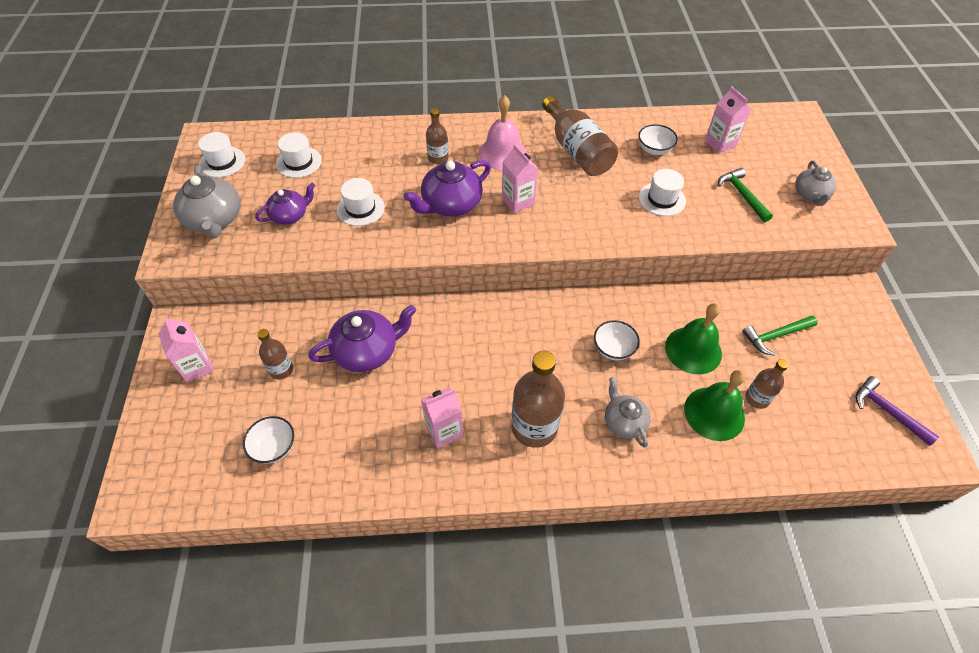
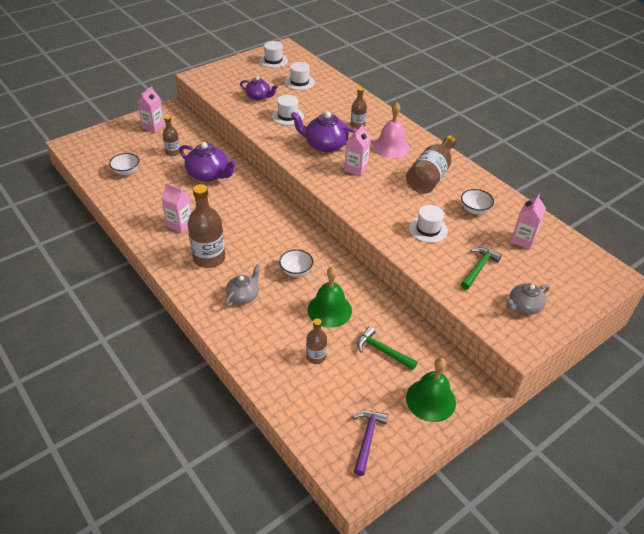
camera: 55 degrees right, 10 degrees down
grey teapot [173,166,240,239] -> none
green bell [684,370,746,441] -> green bell moved to [406,358,456,422]

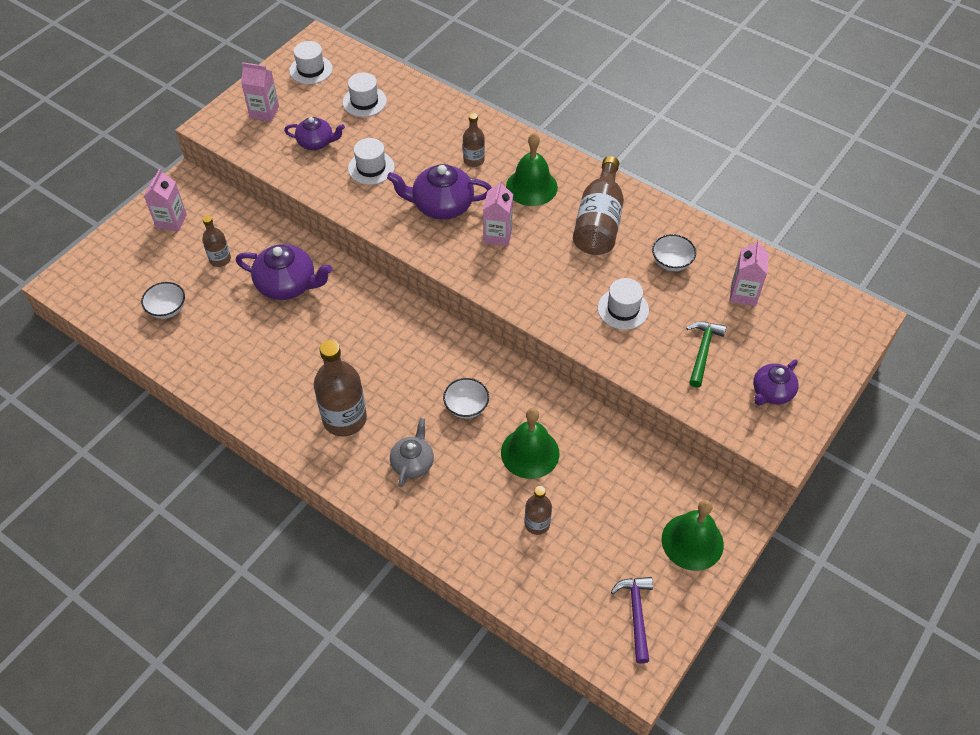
camera: 15 degrees left, 10 degrees up
pink carton [161,183,191,233] -> pink carton moved to [241,62,279,122]
green hammer [357,326,417,370] -> none
pink bell [373,102,410,158] -> green bell [506,133,558,206]
grey teapot [506,283,550,315] -> purple teapot [753,359,799,405]

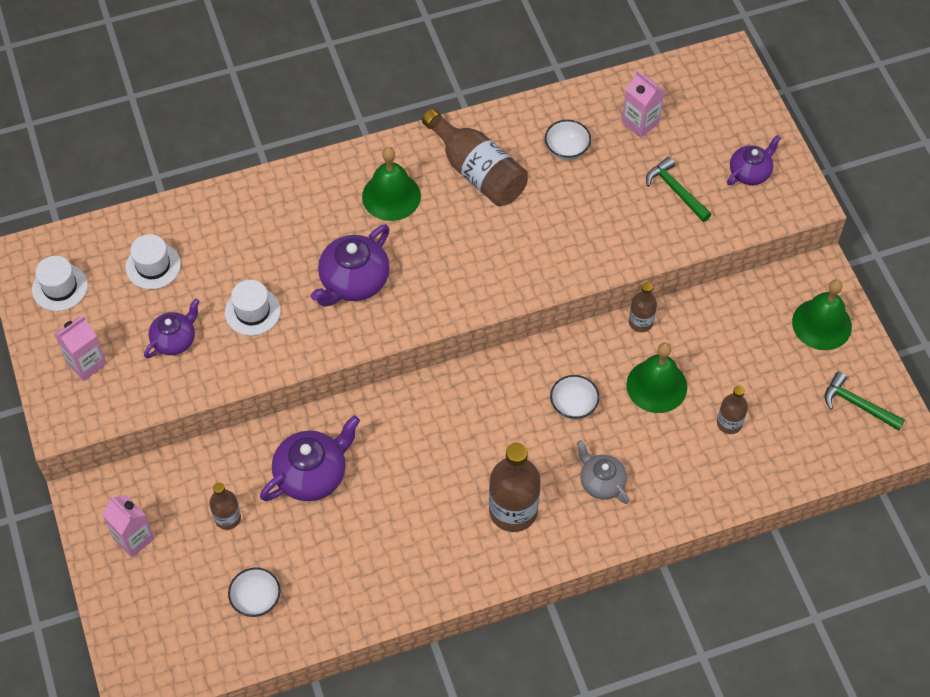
camera: 55 degrees left, 5 degrees up
brown bottle [463,113,485,167] -> brown bottle moved to [629,282,657,332]
pink carton [483,180,513,246] -> none
white hat [598,278,649,330] -> none
purple hammer [611,577,653,663] -> green hammer [825,372,905,431]
purple teapot [753,359,799,405] -> purple teapot turned 120 degrees counterclockwise [727,135,781,185]

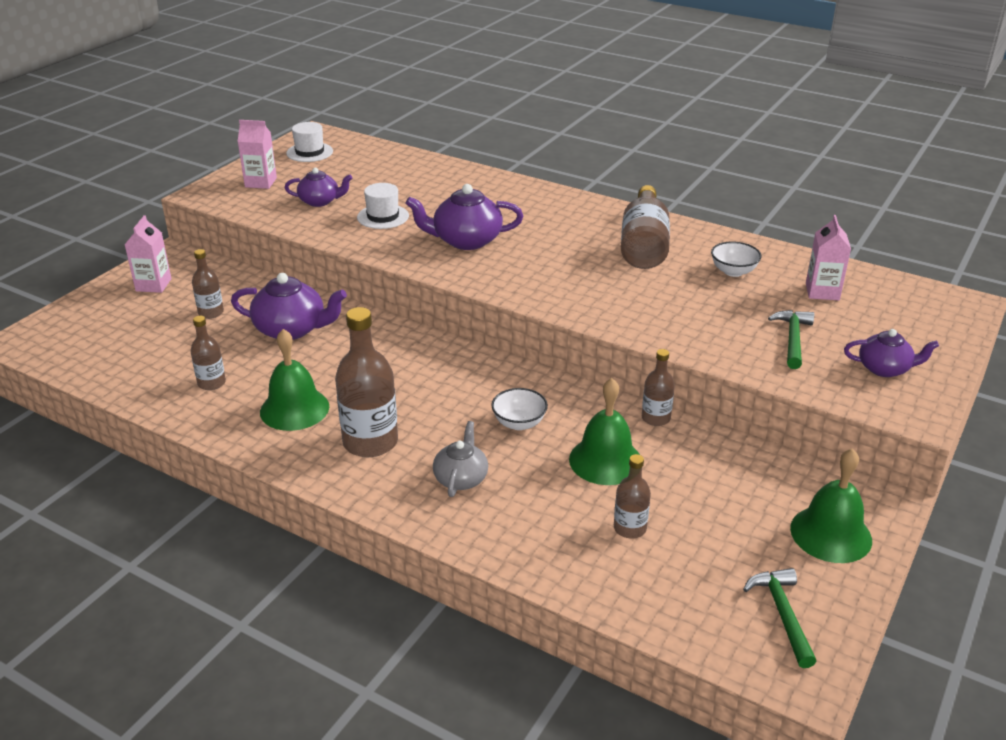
camera: 50 degrees right, 25 degrees down
white hat [126,234,181,289] -> none
white bowl [228,568,280,617] -> none
green bell [362,147,421,221] -> green bell moved to [260,329,329,431]
none -> brown bottle [190,316,226,390]

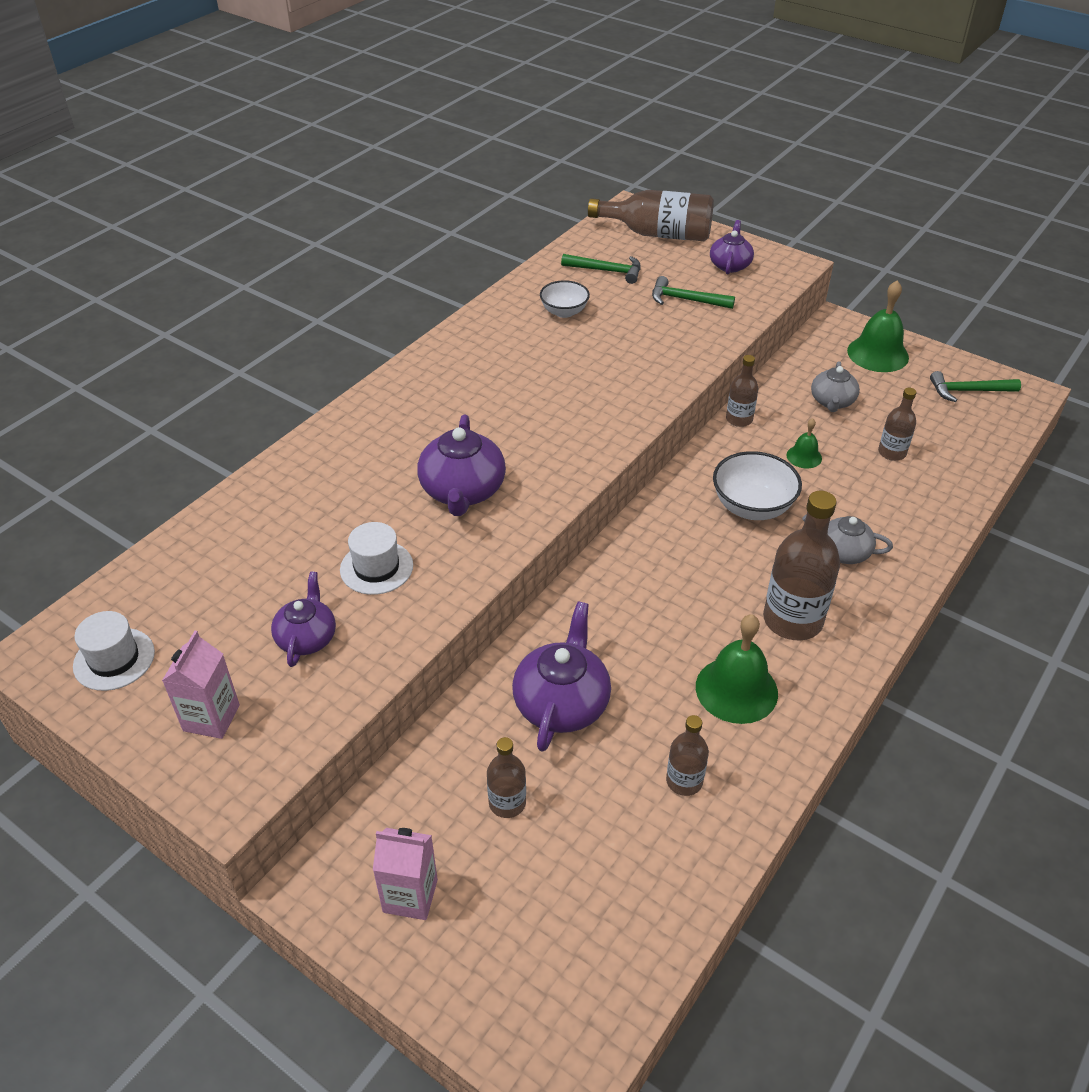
camera: 85 degrees left, 10 degrees up
white bowl [491,388,548,430] -> white bowl [713,451,802,520], size x1.54
green bell [569,378,640,485] -> green bell [787,418,822,468], size x0.52
brown bottle [621,185,670,269] -> brown bottle moved to [588,190,714,241]
pink carton [806,215,851,300] -> green hammer [561,254,641,284]
none -> grey teapot [811,361,860,412]

